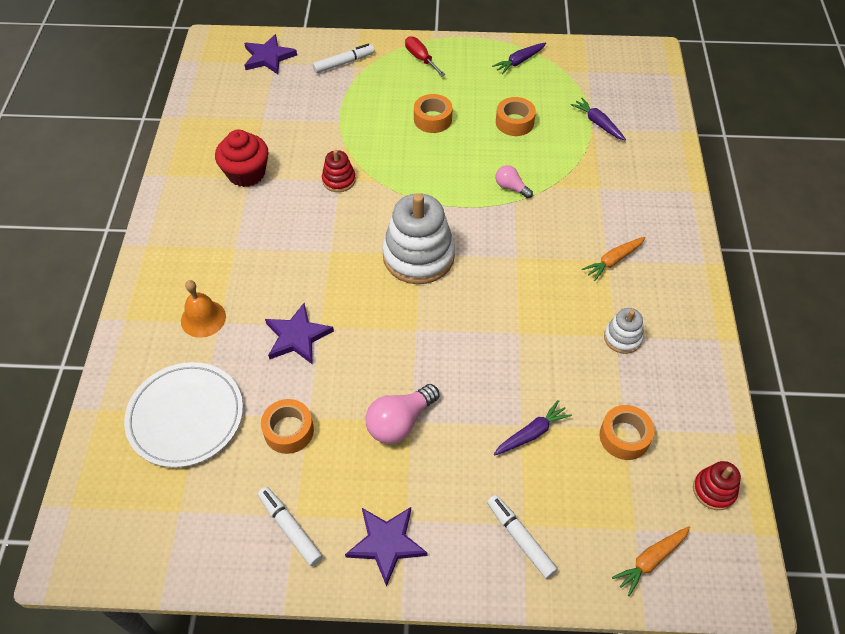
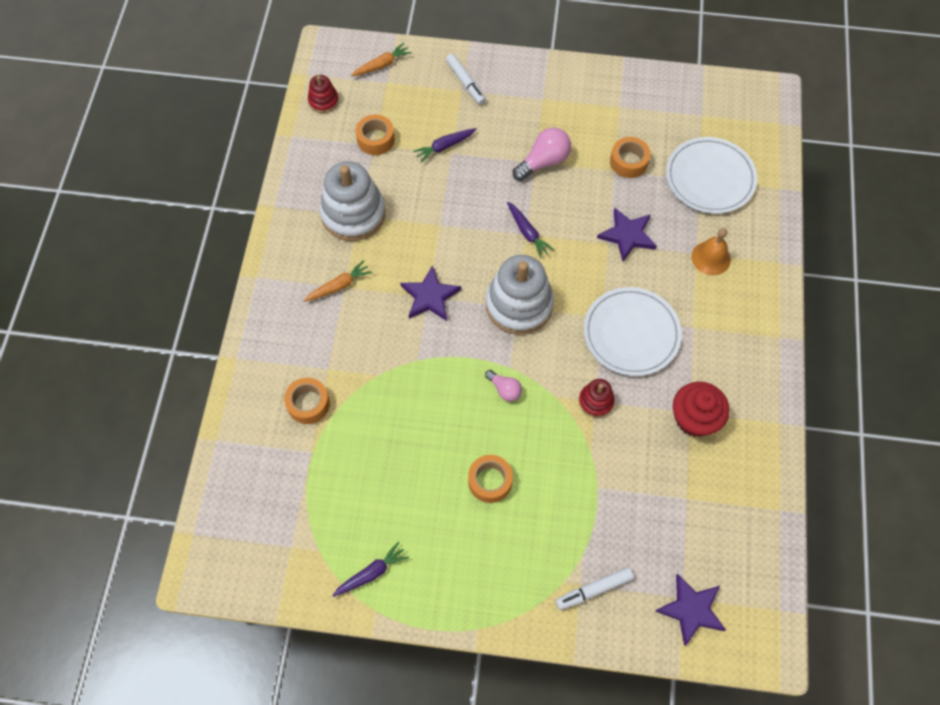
camera: 175 degrees left, 10 degrees up
white marker [258,487,323,566] -> none
purple star [345,507,428,587] -> purple star moved to [400,265,461,321]
red screwdriver [405,36,445,77] -> none
orange tape [496,97,536,136] -> orange tape moved to [284,378,330,424]
pink light bulb [496,165,533,199] -> pink light bulb moved to [485,370,522,401]
purple carrot [571,98,626,140] -> purple carrot moved to [507,202,554,258]
white stacking toy [604,308,644,354] -> white stacking toy [319,161,386,241], size x2.02
none -> white plate [583,287,682,376]

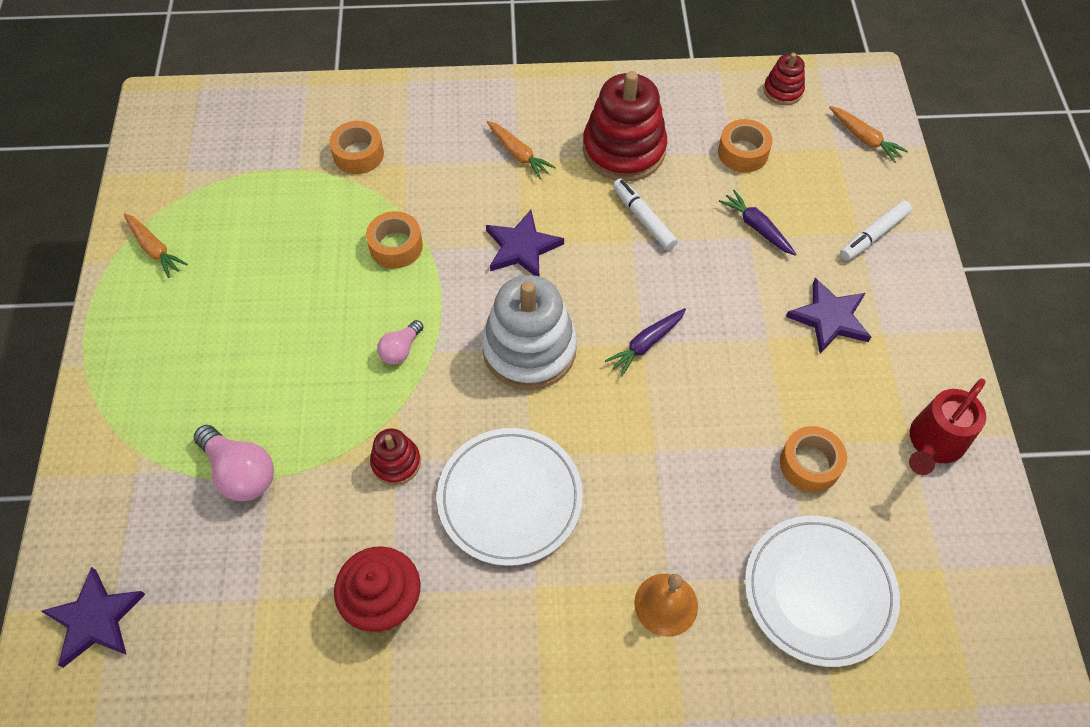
camera: 80 degrees right, 5 degrees down
white stacking toy [319,161,386,241] -> red stacking toy [583,71,667,182]
purple carrot [332,542,409,597] -> orange carrot [124,213,188,278]
orange tape [468,455,513,503] -> orange tape moved to [366,211,423,268]
pink light bulb [513,127,571,181] -> pink light bulb moved to [194,425,274,501]
white marker [555,567,634,610] -> white marker moved to [613,178,678,250]
purple star [597,208,657,261] -> purple star moved to [786,278,871,354]
none -> red watering can [909,378,986,475]

